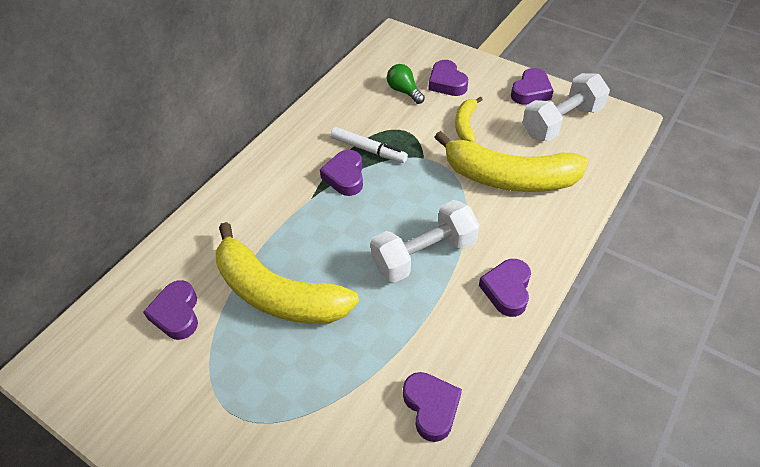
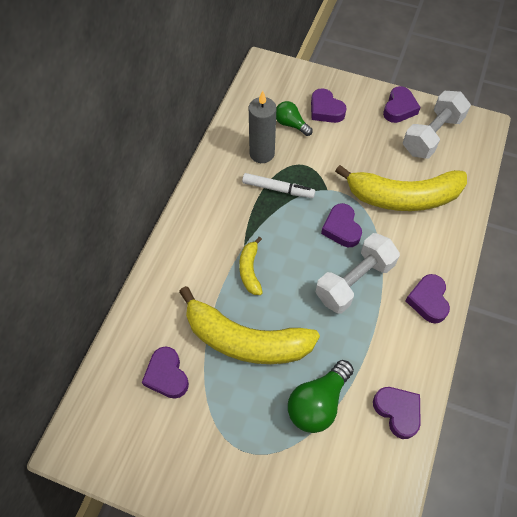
camera: 15 degrees left, 10 degrees up
purple heart [320,150,363,196] -> purple heart moved to [321,203,362,247]
yellow banana [455,97,483,142] -> yellow banana moved to [239,237,263,295]
none -> grey candle [249,91,276,163]
none -> green light bulb [288,360,354,433]

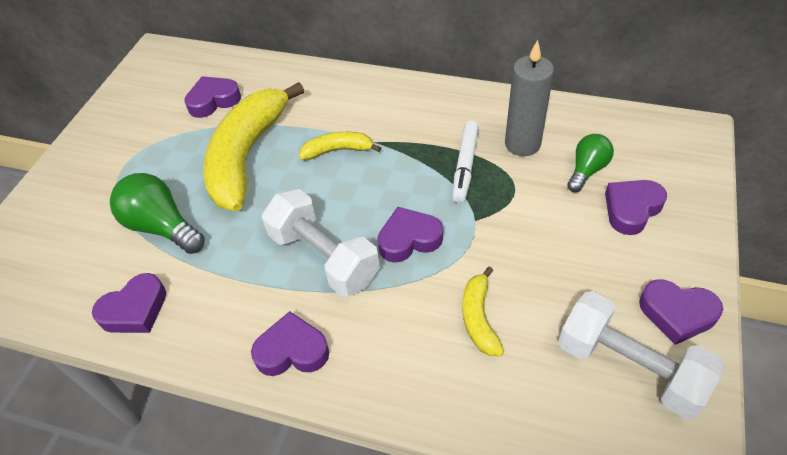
camera: 90 degrees right, 10 degrees down
yellow banana [335,165,467,211] -> yellow banana [462,266,504,356], size x0.46

